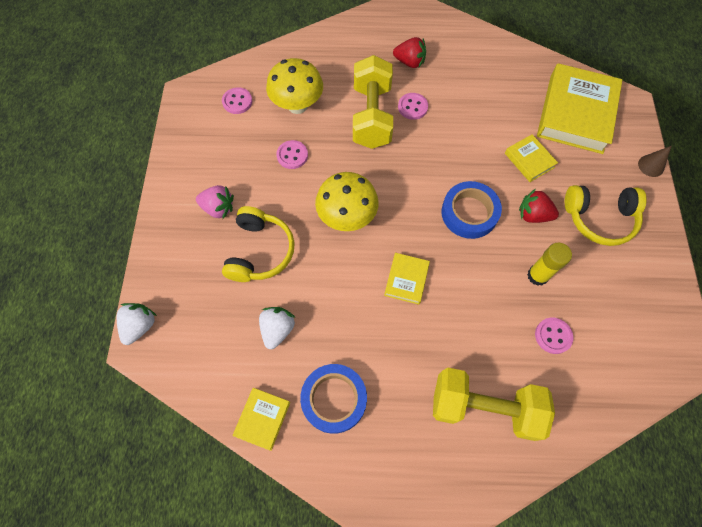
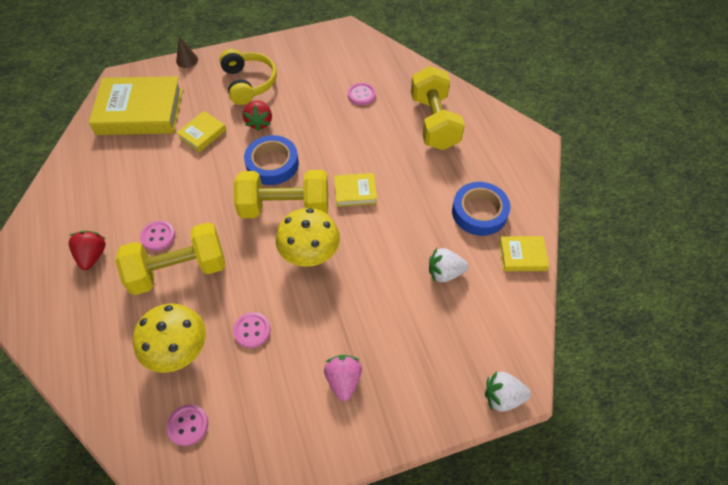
camera: 110 degrees left, 10 degrees down
yellow headphones [222,206,295,282] -> none
yellow glue stick [527,243,572,286] -> none
none -> yellow dumbbell [234,170,328,218]

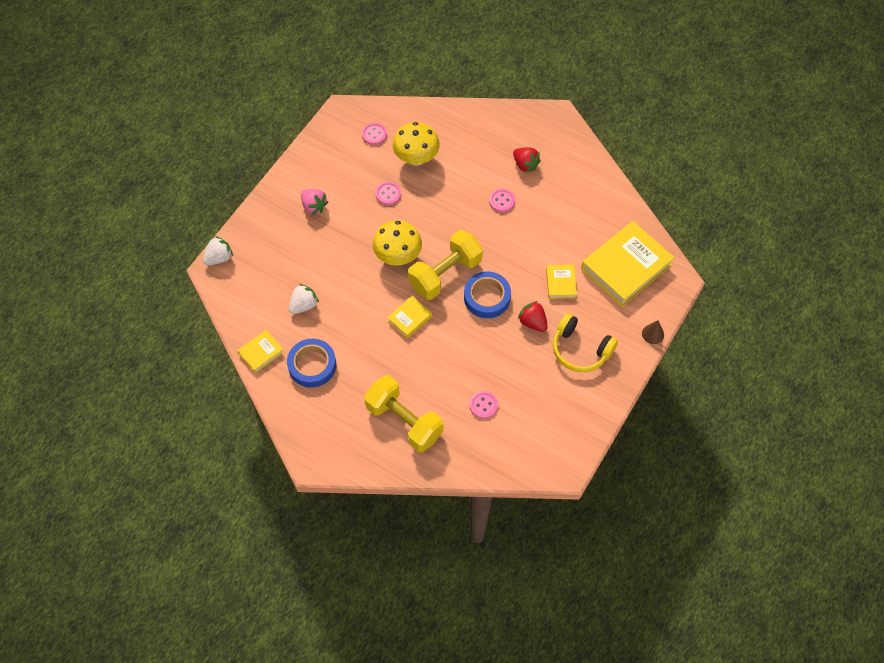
camera: 140 degrees right, 5 degrees up
yellow dumbbell [115,222,226,295] -> none

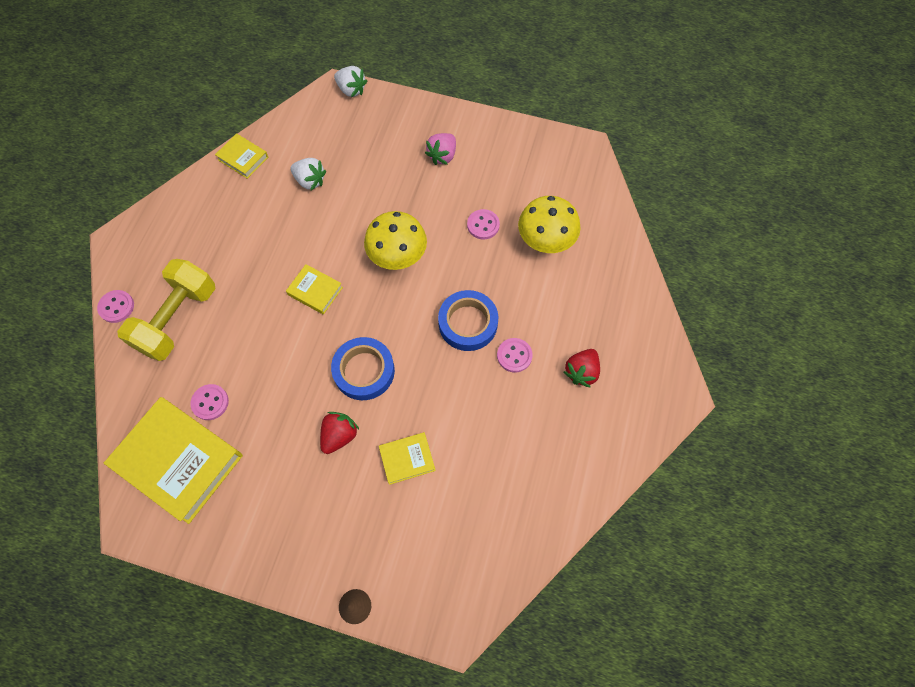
camera: 75 degrees right, 5 degrees up
blue tape [287,339,336,388] -> blue tape moved to [438,290,498,351]
pink button [362,123,387,145] -> pink button moved to [97,290,134,323]
yellow dumbbell [408,230,483,300] -> none
yellow headphones [553,313,618,372] -> none
yellow book [581,221,675,307] -> yellow book moved to [104,397,243,524]

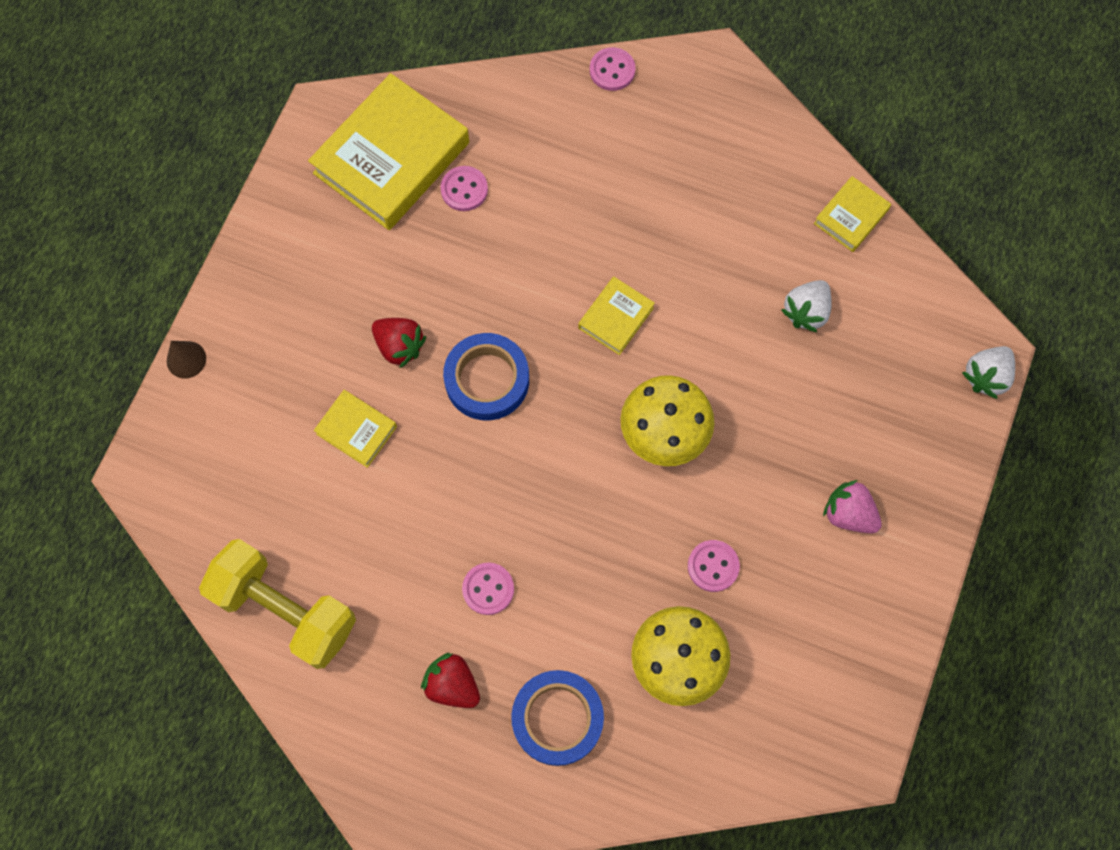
camera: 95 degrees right, 5 degrees up
yellow dumbbell [117,259,216,361] -> yellow dumbbell moved to [199,539,356,669]
yellow book [379,432,436,485] -> yellow book turned 45 degrees counterclockwise [314,390,397,468]
blue tape [438,290,498,351] -> blue tape moved to [511,670,604,766]

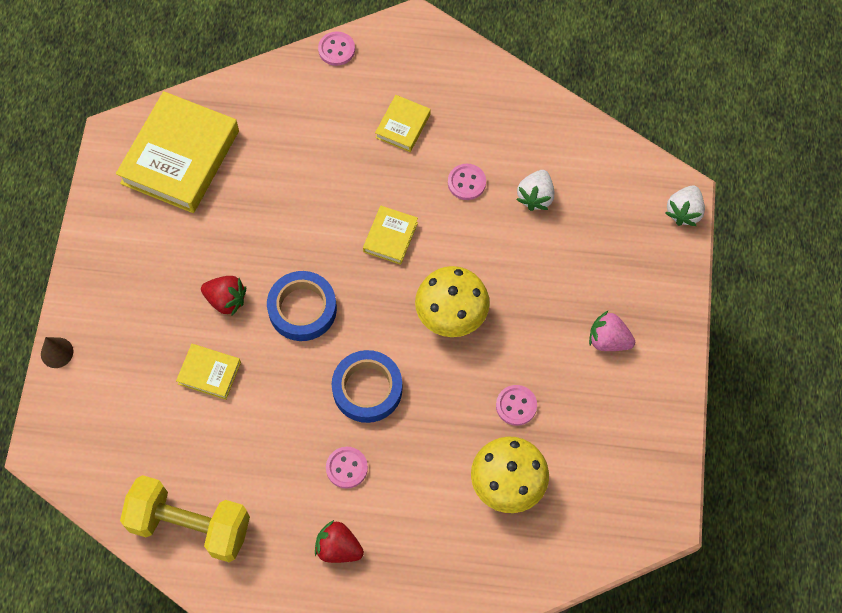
camera: 15 degrees left, 5 degrees down
pink button [440,166,488,211] -> pink button moved to [448,164,486,200]
blue tape [511,670,604,766] -> blue tape moved to [332,350,403,423]
yellow book [814,176,891,252] -> yellow book moved to [375,95,431,152]

